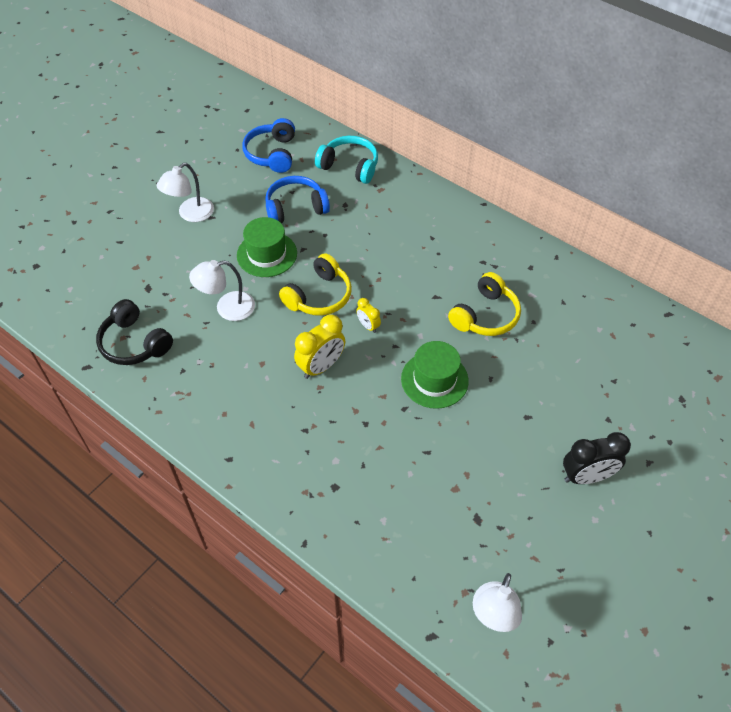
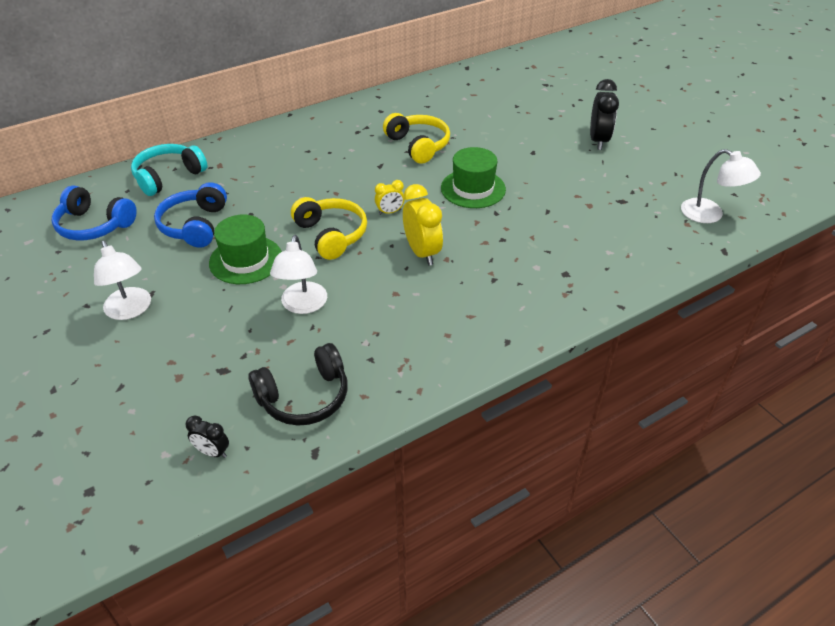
camera: 70 degrees left, 10 degrees down
none -> black clock [186,415,229,458]

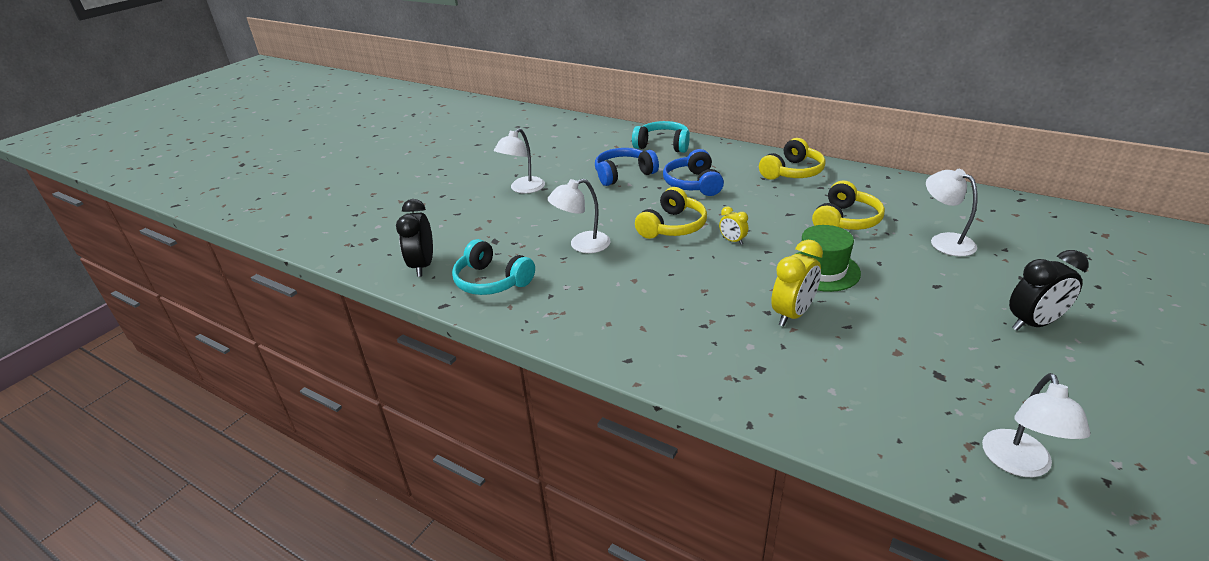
camera: 65 degrees right, 10 degrees down
blue headphones [52,185,137,241] -> blue headphones moved to [663,149,724,196]
black clock [186,415,229,458] -> black clock [396,199,433,277], size x1.83
green hat [209,215,282,284] -> none
black headphones [248,343,348,426] -> turquoise headphones [452,239,535,295]
yellow clock [403,184,443,266] -> yellow clock moved to [771,240,823,326]
none -> yellow headphones [759,138,826,180]
none -> white lamp [926,169,977,256]

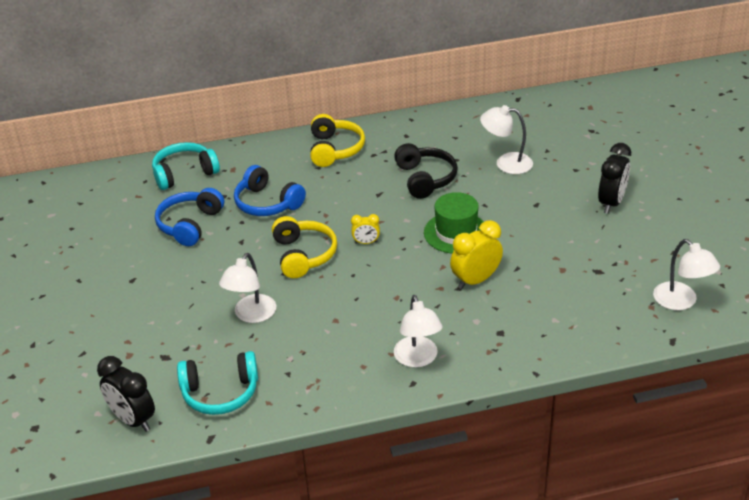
camera: 45 degrees left, 5 degrees up
white lamp [494,128,545,193] -> white lamp moved to [394,295,443,368]
yellow clock [771,240,823,326] -> yellow clock turned 120 degrees counterclockwise [450,220,503,289]
yellow headphones [812,181,885,230] -> black headphones [394,143,458,199]

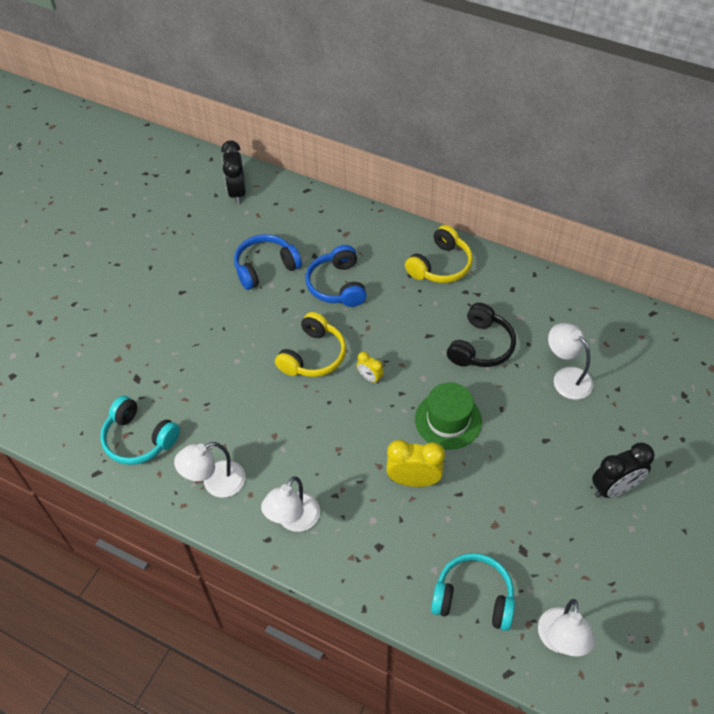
camera: 40 degrees right, 15 degrees up
black clock [97,356,155,432] -> black clock moved to [221,141,246,204]
turquoise headphones [152,142,220,190] -> turquoise headphones moved to [431,553,515,631]
white lamp [219,253,276,323] -> white lamp moved to [174,442,246,498]

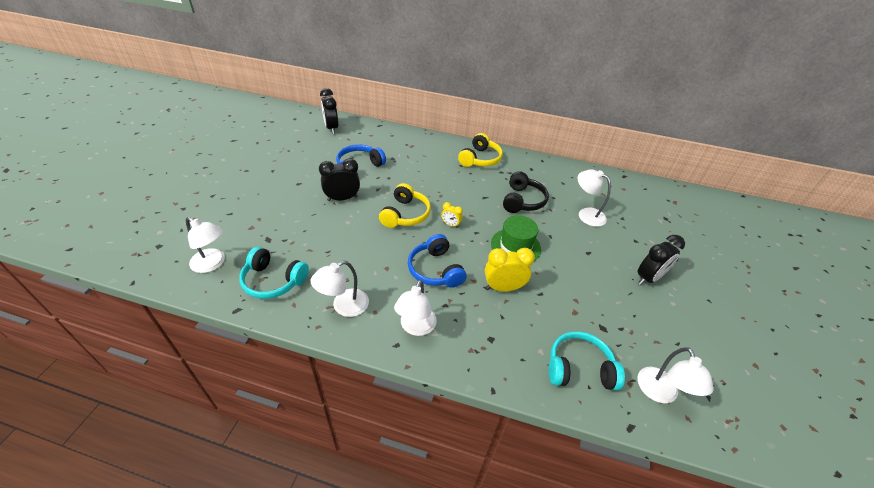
camera: 15 degrees left, 10 degrees down
blue headphones [305,245,367,307] -> blue headphones moved to [408,234,467,288]
none -> white lamp [186,217,225,273]
none -> black clock [319,158,360,201]

